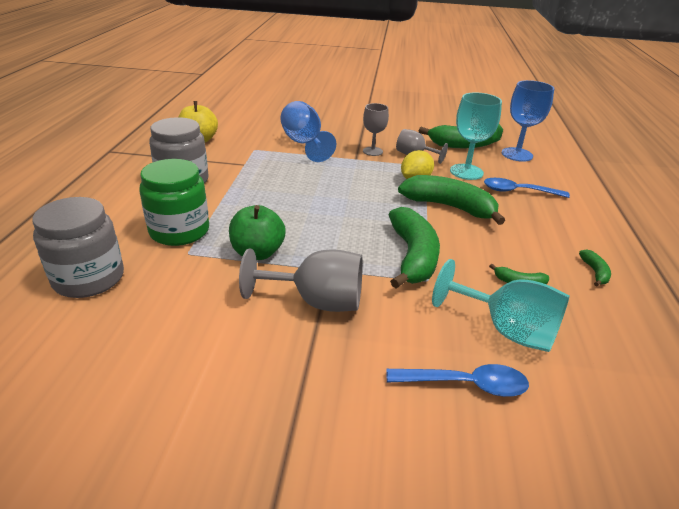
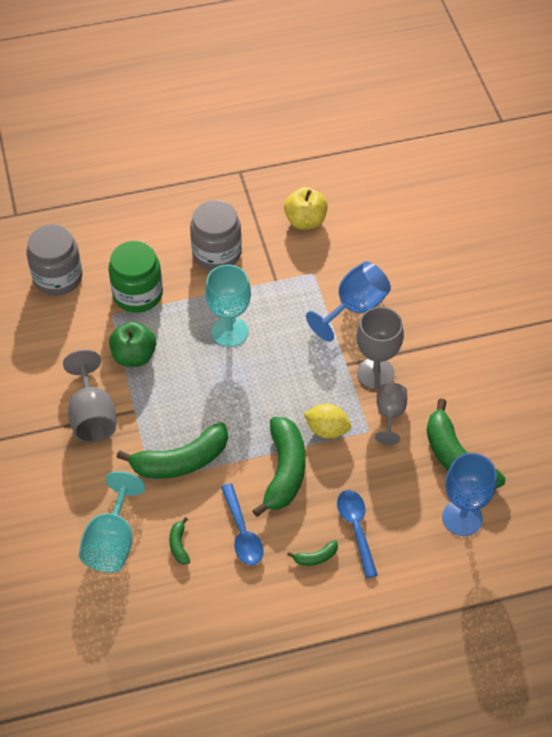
camera: 70 degrees right, 20 degrees up
grey goblet [363,103,389,156] -> grey goblet [356,307,404,390], size x1.54
blue spoon [387,364,529,397] -> blue spoon moved to [221,483,264,565]
turquoise goblet [450,93,502,180] -> turquoise goblet moved to [205,265,251,347]
green banana [579,250,611,286] -> green banana moved to [287,540,338,566]

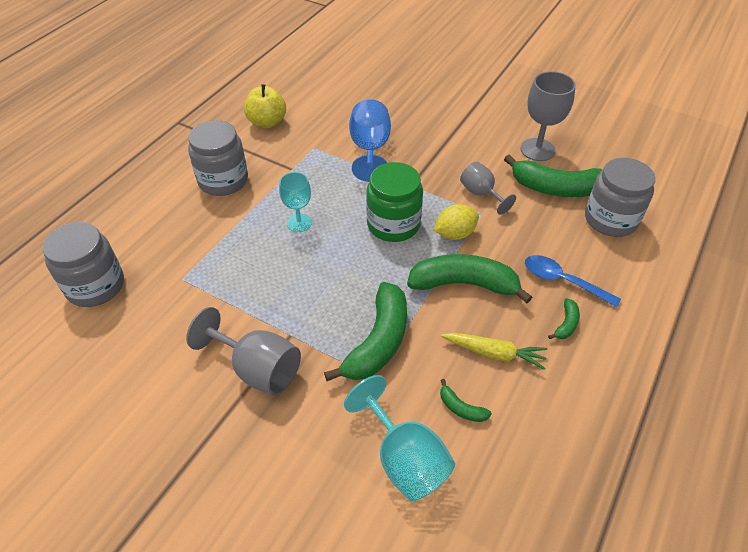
camera: 45 degrees left, 5 degrees down
green jar [108,241,163,313] -> green jar moved to [366,162,423,242]
green apple [109,322,156,367] -> none
turquoise goblet [205,265,251,347] -> turquoise goblet [279,172,312,232], size x0.65
blue spoon [221,483,264,565] -> yellow carrot [441,333,547,370]
green banana [252,417,306,517] -> green banana turned 45 degrees counterclockwise [407,254,532,303]
grey goblet [356,307,404,390] -> grey goblet moved to [520,71,576,161]
blue goblet [442,453,497,536] -> grey jar [585,158,655,237]

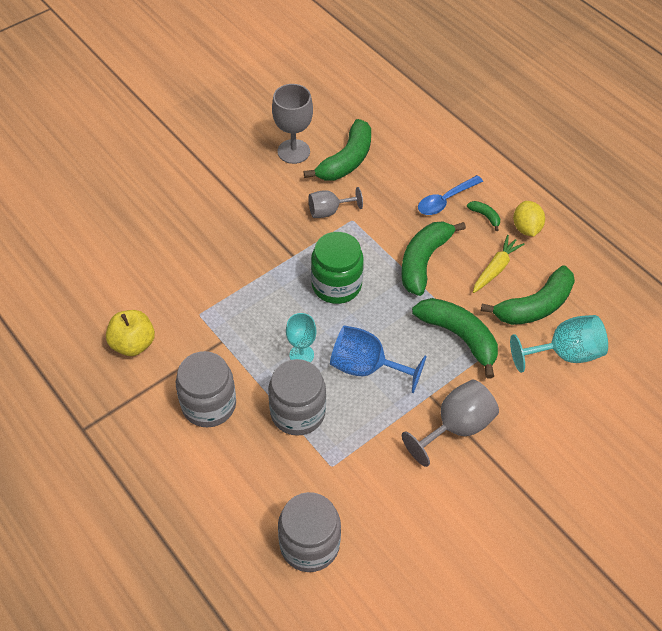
camera: 70 degrees left, 5 degrees up
blue goblet [349,100,391,182] -> blue goblet moved to [330,325,427,393]
yellow lemon [434,204,479,240] -> yellow lemon moved to [513,201,545,237]
green banana [440,379,492,422] -> green banana [481,266,575,325], size x2.29
grey jar [585,158,655,237] -> grey jar moved to [268,359,326,436]

